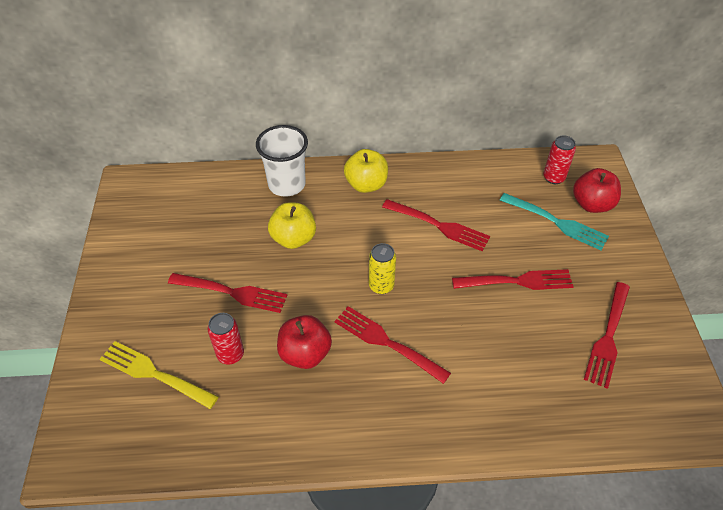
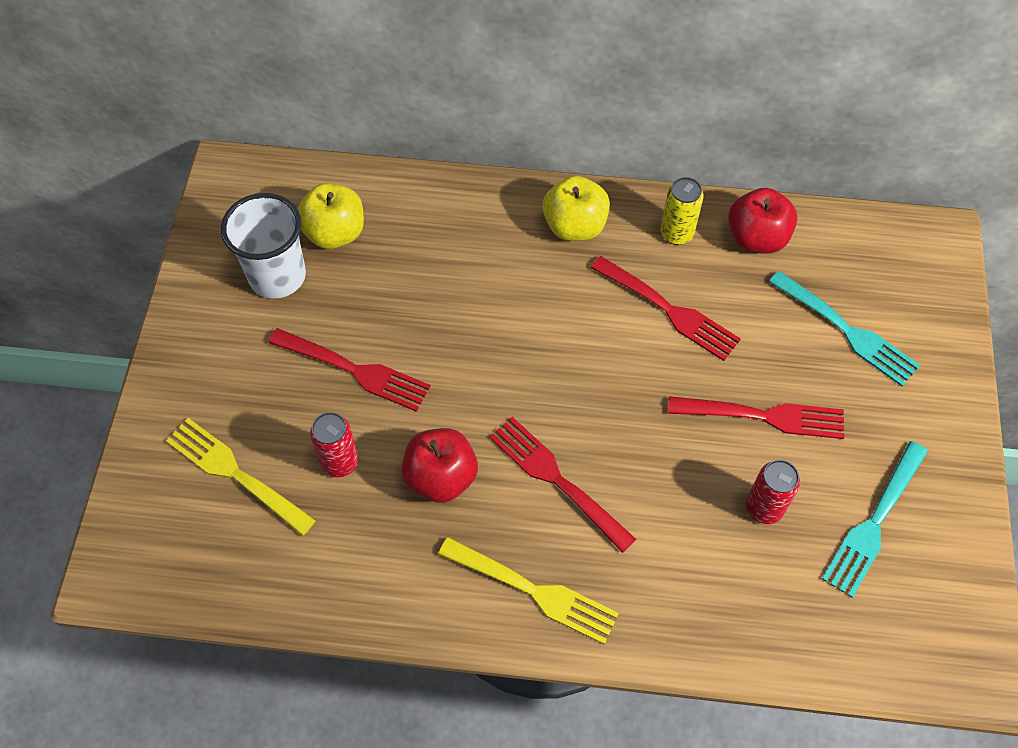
camera: 10 degrees right, 10 degrees up
white cup [256,125,308,197] -> white cup moved to [221,193,306,299]
yellow apple [268,203,316,249] -> yellow apple moved to [297,183,364,249]
yellow can [369,243,396,294] -> yellow can moved to [660,177,704,245]
red can [543,136,576,184] -> red can moved to [746,460,800,524]
red apple [573,168,621,213] -> red apple moved to [728,188,797,254]
red fork [584,282,630,389] -> turquoise fork [822,441,928,598]
none -> yellow fork [438,537,619,644]

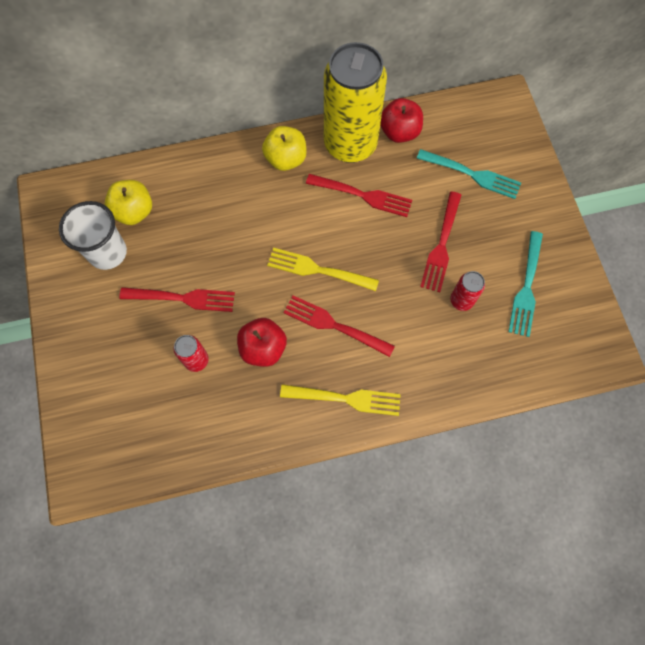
camera: 20 degrees left, 10 degrees up
yellow fork [166,418,316,536] -> yellow fork moved to [267,248,379,291]
yellow can [660,177,704,245] -> yellow can [324,42,387,163], size x2.40
red fork [668,396,844,439] -> red fork turned 120 degrees clockwise [420,191,461,292]

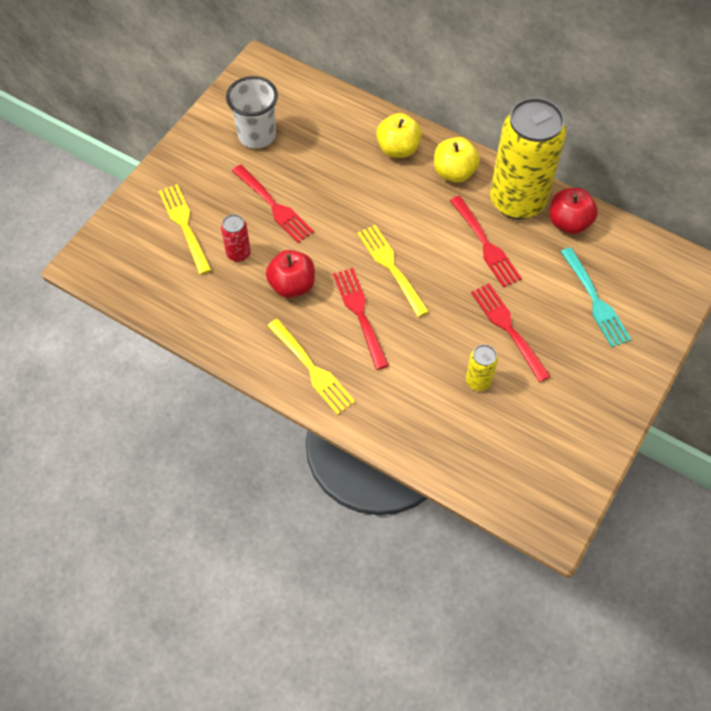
camera: 45 degrees right, 10 degrees down
yellow apple [104,180,152,225] -> yellow apple moved to [376,113,422,158]
red fork [420,191,461,292] -> red fork turned 90 degrees clockwise [471,284,551,382]
red can [450,271,485,311] -> yellow can [466,345,498,391]
turquoise fork [508,231,543,337] -> none
none -> yellow fork [159,184,211,275]

